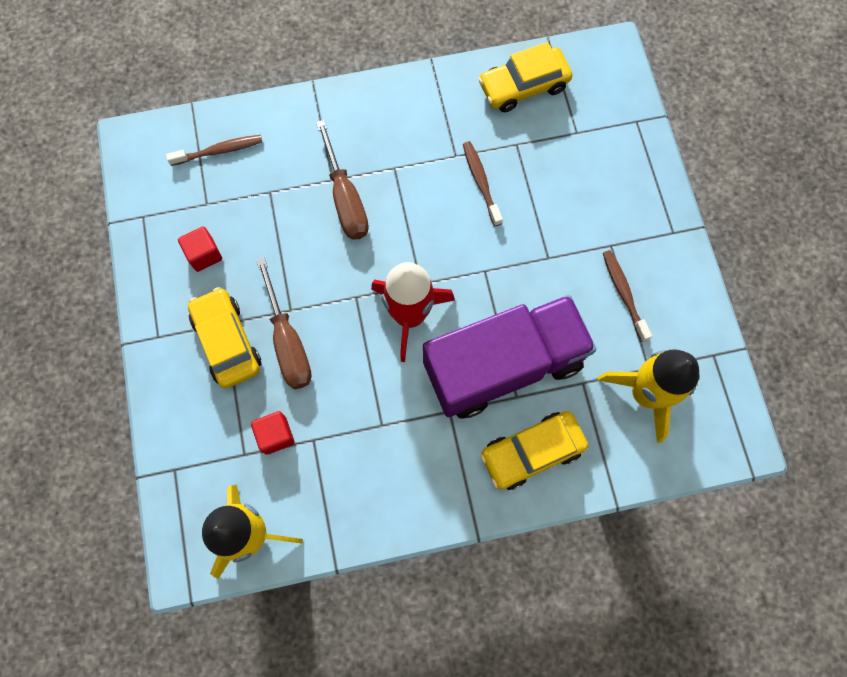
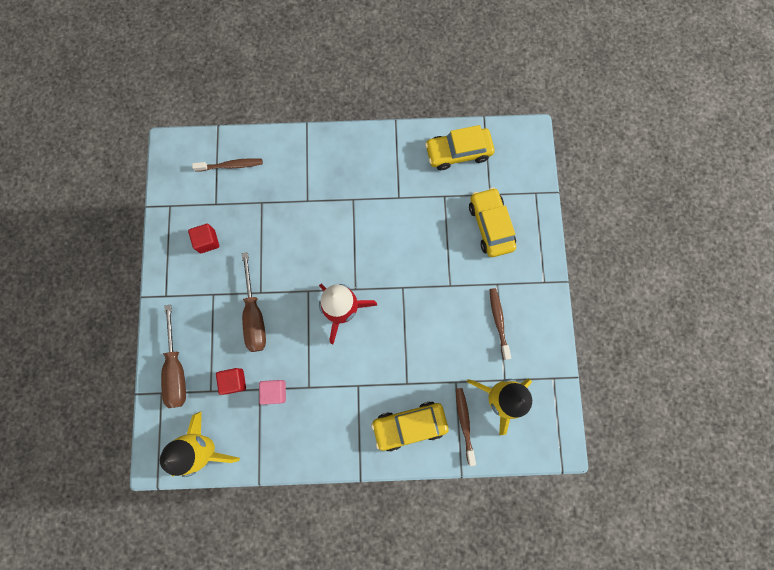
camera: 10 degrees right, 5 degrees up
yellow car [188,287,261,388] -> yellow car moved to [469,187,516,257]
brown screwdriver [316,120,369,240] -> brown screwdriver moved to [161,305,186,408]
purple truck [423,295,596,419] -> none
brown toothbrush [463,141,503,226] -> brown toothbrush moved to [456,388,476,466]
none -> pink cube [259,380,286,405]

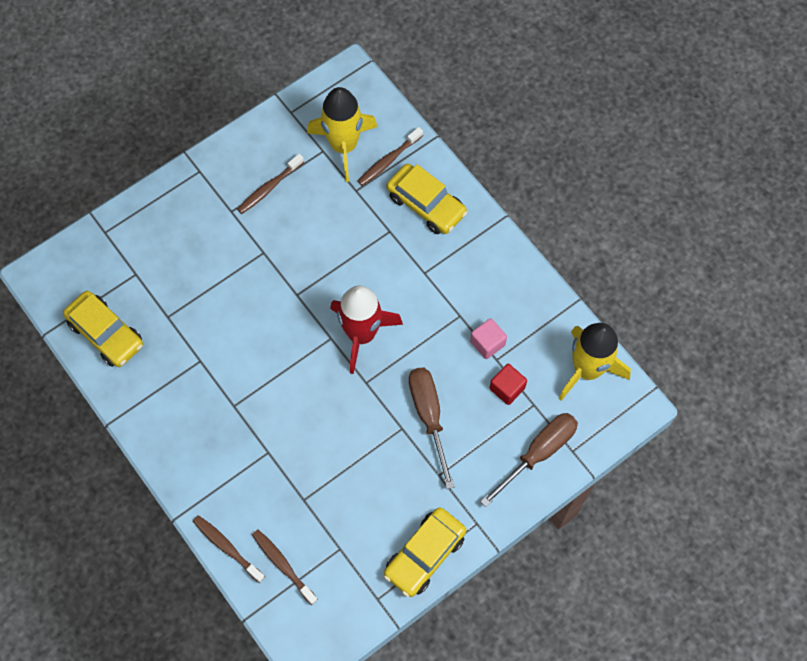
camera: 125 degrees left, 10 degrees down
red cube [188,224,219,253] -> none
brown screwdriver [242,252,266,352] -> brown screwdriver turned 60 degrees counterclockwise [409,368,455,489]
yellow car [469,187,516,257] -> yellow car moved to [384,507,466,597]
none -> brown toothbrush [193,515,265,583]

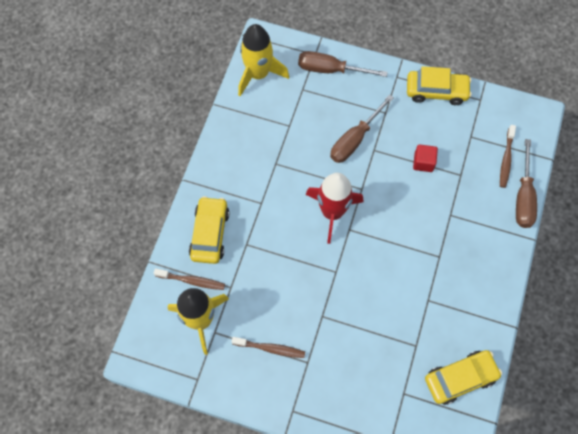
camera: 125 degrees left, 0 degrees up
yellow car [63,291,143,367] -> yellow car turned 60 degrees clockwise [425,350,502,405]
brown toothbrush [193,515,265,583] -> brown screwdriver [516,139,537,228]
pink cube [470,318,507,359] -> none
red cube [490,364,527,405] -> red cube moved to [413,144,438,172]

